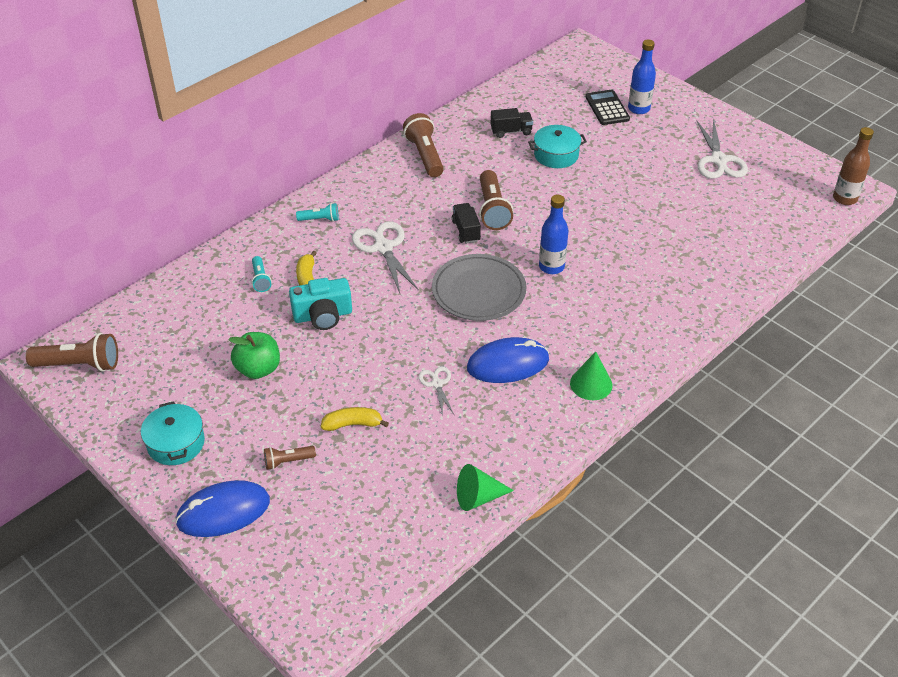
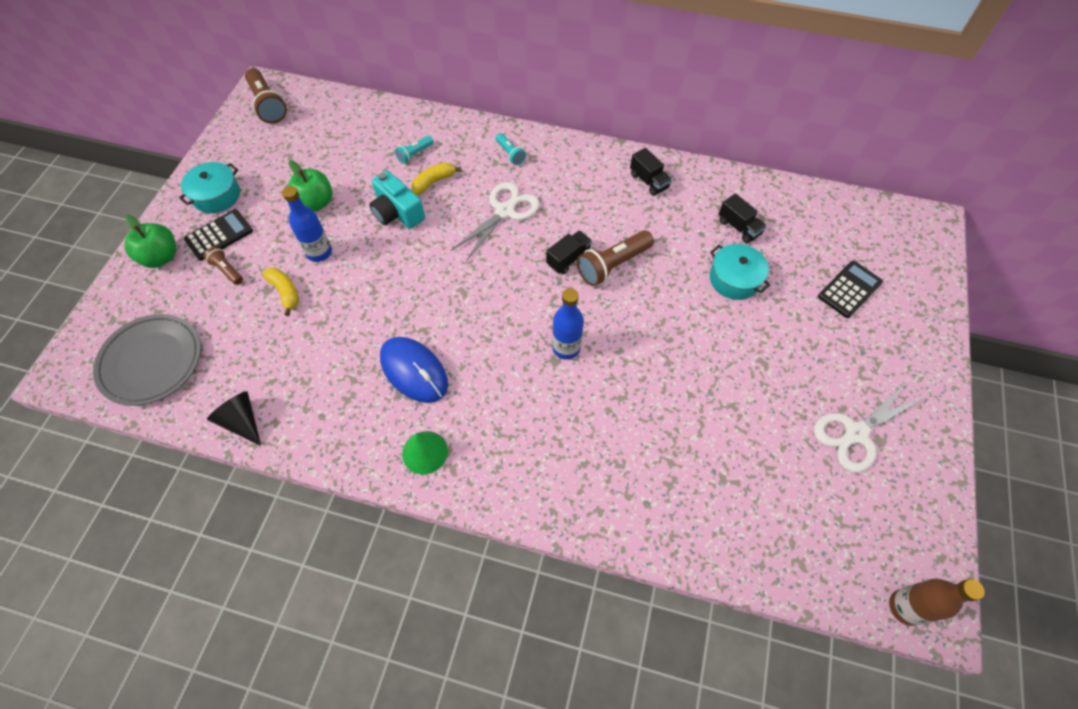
camera: 60 degrees right, 15 degrees up
blue mouse [175,480,270,537] -> green apple [124,214,176,268]
brown flashlight [403,113,444,177] -> black truck [630,148,672,196]
white scissors [418,367,454,416] -> none
grey plate [432,254,527,321] -> grey plate moved to [93,314,201,406]
green cone [457,464,514,511] -> black cone [207,391,261,446]
blue bottle [628,39,656,114] -> blue bottle moved to [282,186,332,262]
none -> black calculator [184,209,253,261]

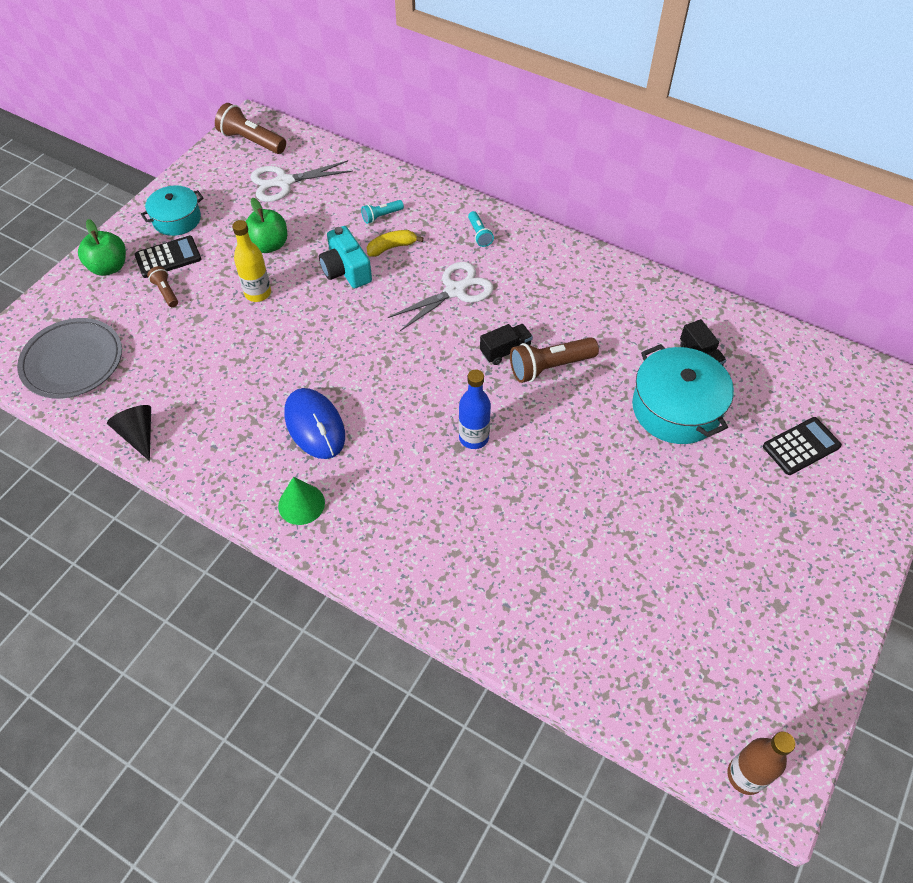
camera: 15 degrees right, 5 degrees down
brown flashlight [245,68,287,124] -> brown flashlight turned 135 degrees clockwise [215,103,286,154]
yellow banana [262,268,299,316] -> none
blue bottle [282,186,332,262] -> yellow bottle [232,220,271,302]
black truck [630,148,672,196] -> none
turquoise pot [710,244,771,300] -> turquoise pot [632,344,734,444], size x1.58
white scissors [814,383,924,472] -> white scissors moved to [250,160,353,202]

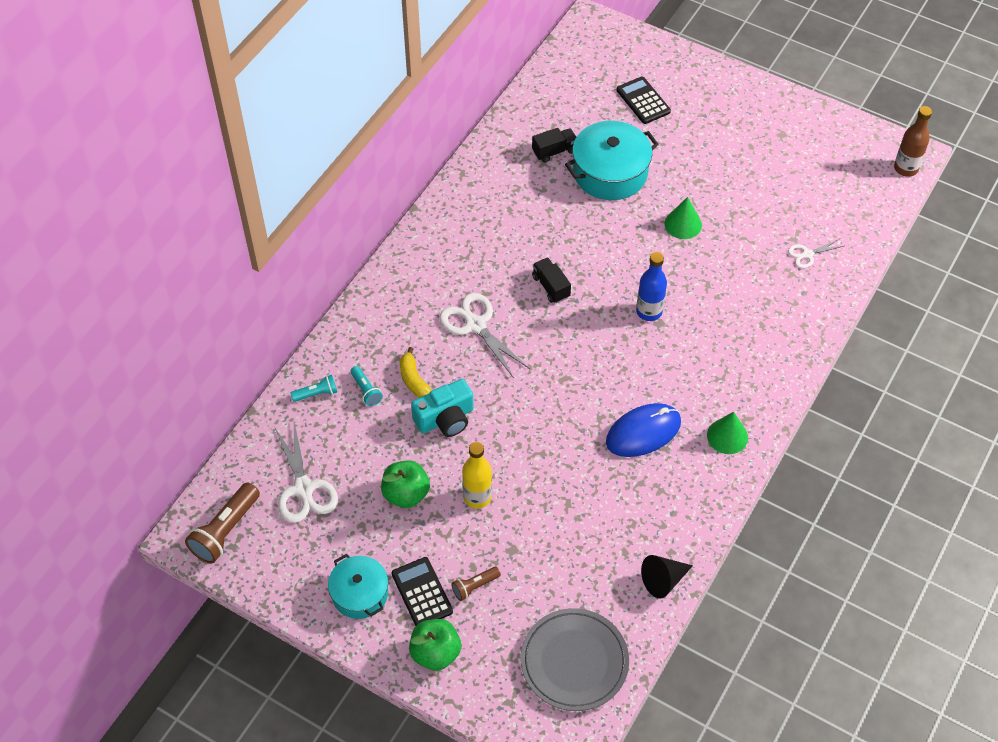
camera: 90 degrees left, 0 degrees up
turquoise flashlight [468,211,494,247] -> turquoise flashlight moved to [291,375,337,402]
brown flashlight [510,337,599,383] -> none
none -> green cone [664,197,702,239]
none -> white scissors [788,239,844,268]

